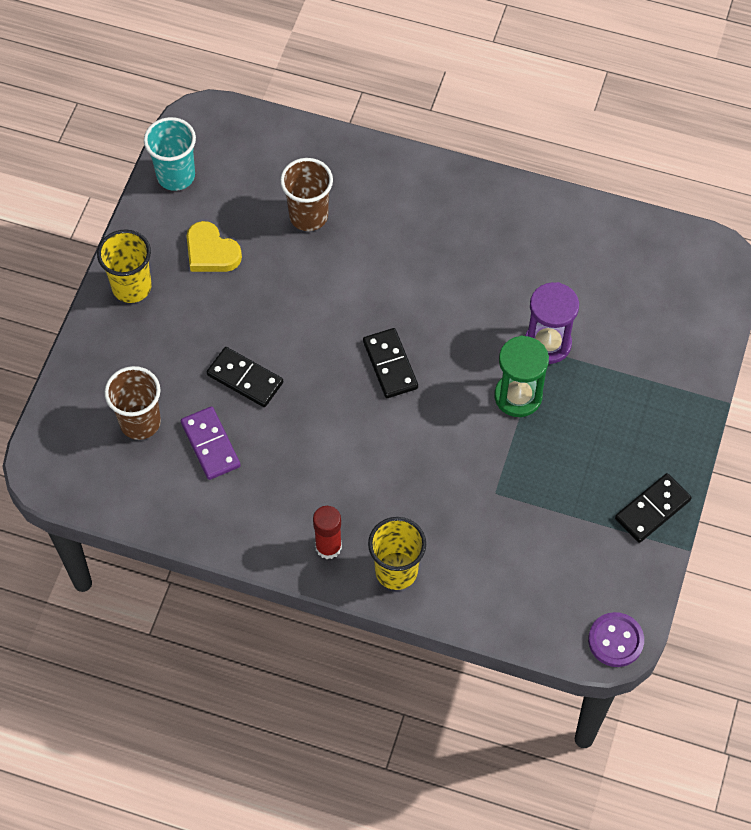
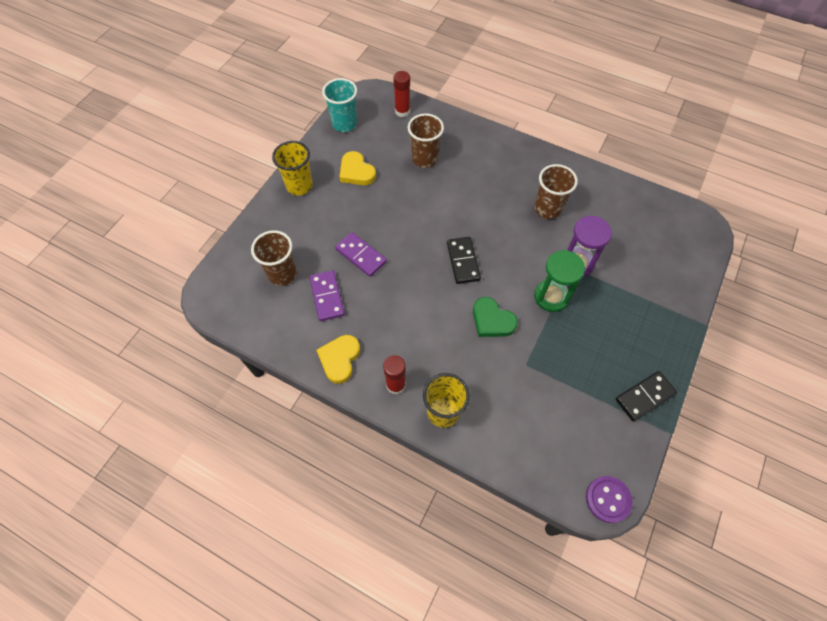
camera: 10 degrees right, 0 degrees up
black domino [207,347,283,407] -> purple domino [335,232,387,277]
none -> yellow heart [316,335,360,384]
none -> red glue stick [393,71,410,117]
none -> green heart [473,297,518,337]
none -> brown cup [534,164,578,219]

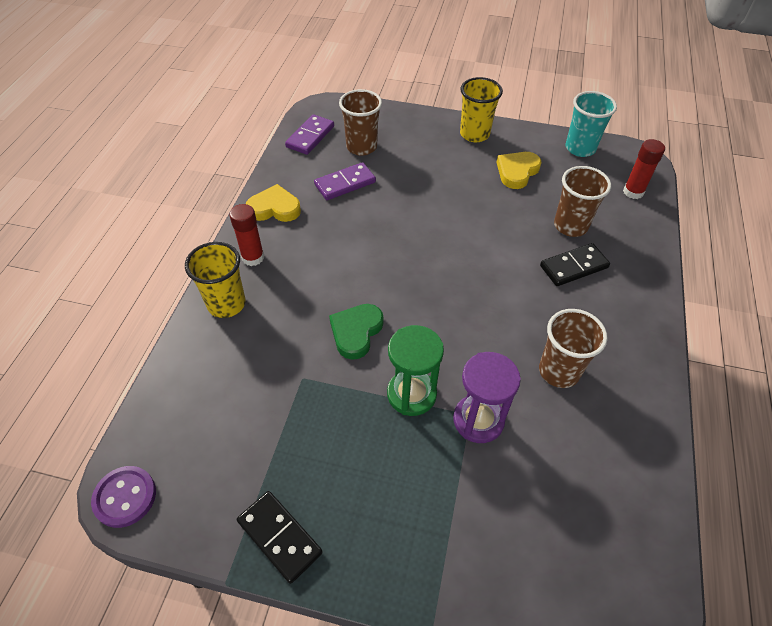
camera: 75 degrees right, 10 degrees down
purple domino [335,232,387,277] -> purple domino moved to [285,114,334,155]
black domino [447,237,481,284] -> black domino moved to [540,243,610,286]

